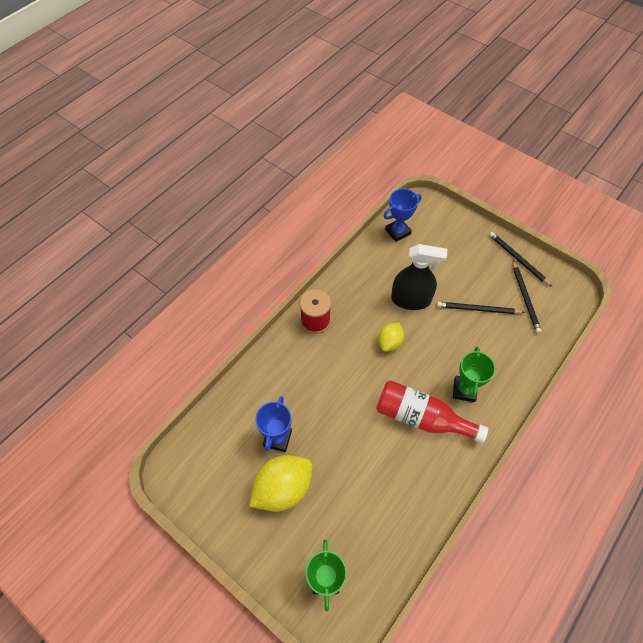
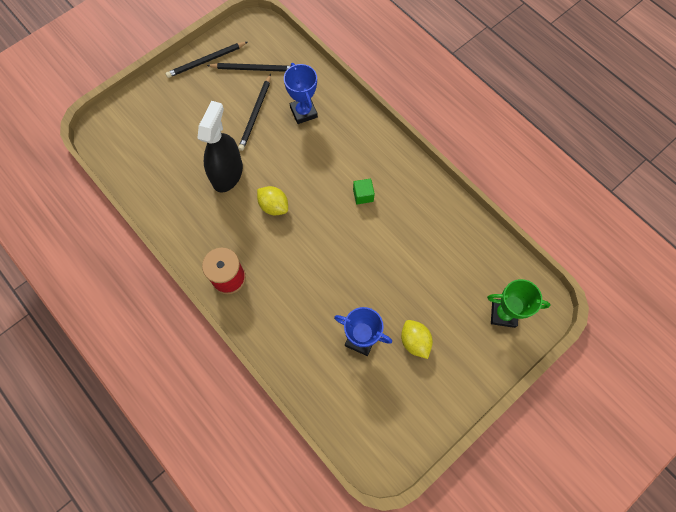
camera: 80 degrees left, 10 degrees up
yellow lemon [249,455,312,512] -> yellow lemon [401,320,433,359], size x0.57
red bottle [376,380,488,443] -> green cube [353,179,375,204]
blue trophy [384,189,421,242] -> blue trophy moved to [284,63,318,124]
green trophy [453,347,496,402] -> none

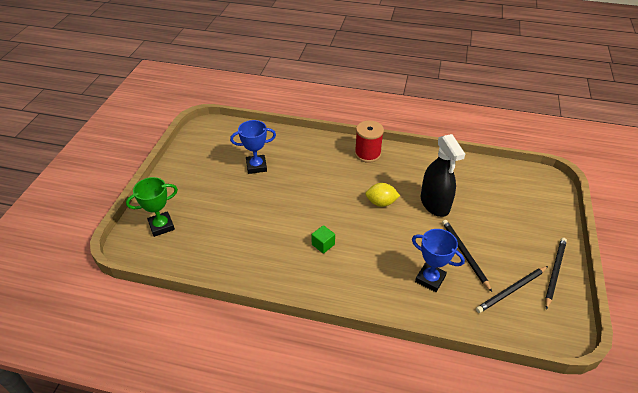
camera: 145 degrees right, 25 degrees down
yellow lemon [401,320,433,359] -> none

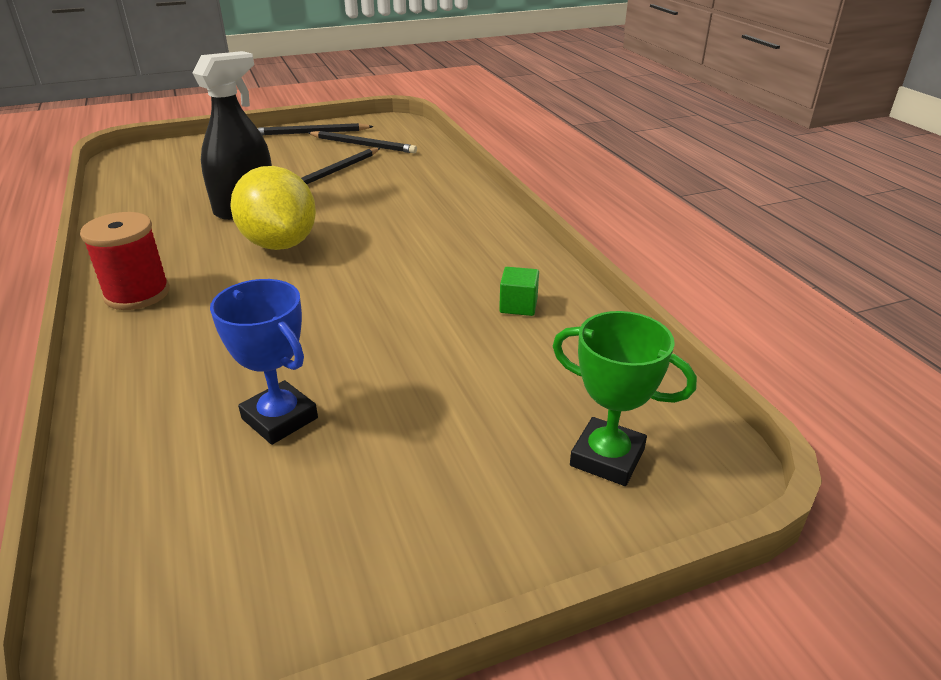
camera: 125 degrees left, 10 degrees down
green cube [312,225,335,254] -> green cube moved to [499,267,539,316]
yellow lemon [365,183,400,207] -> yellow lemon [230,166,316,250], size x1.75
blue trophy [412,229,465,292] -> none

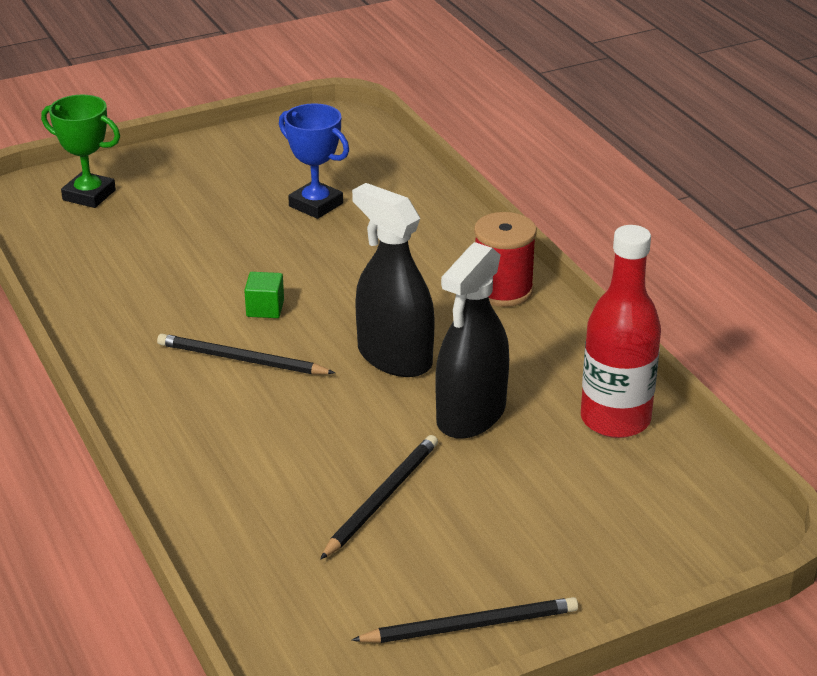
camera: 175 degrees right, 0 degrees up
yellow lemon [230,166,316,250] -> black spray bottle [352,183,435,377]
black pencil [308,131,417,153] -> black pencil moved to [157,334,335,375]
green cube [499,267,539,316] -> green cube moved to [244,272,284,318]
none -> red bottle [581,225,661,438]

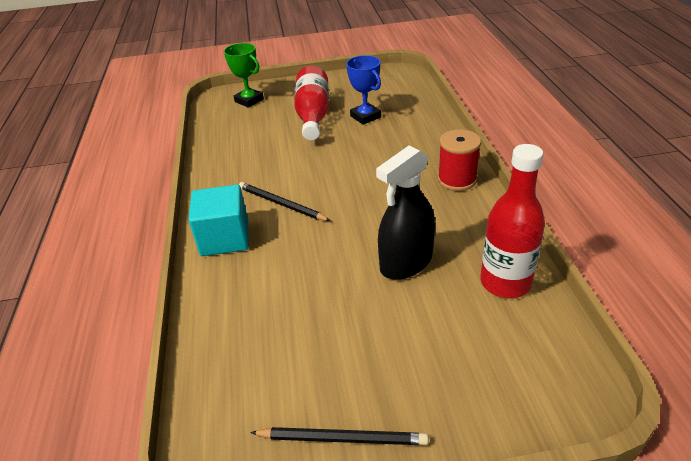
camera: 20 degrees right, 5 degrees up
green cube [244,272,284,318] -> none
black pencil [320,435,438,560] -> none
black spray bottle [352,183,435,377] -> none
none -> turquoise cube [189,184,249,256]
none -> red bottle [294,66,329,140]

